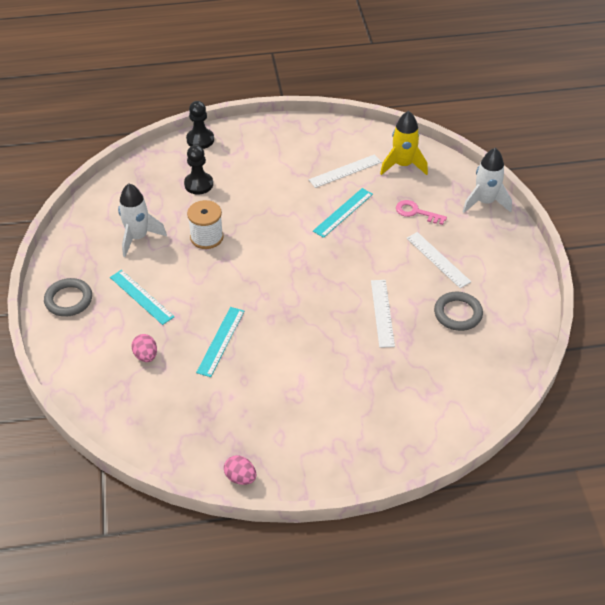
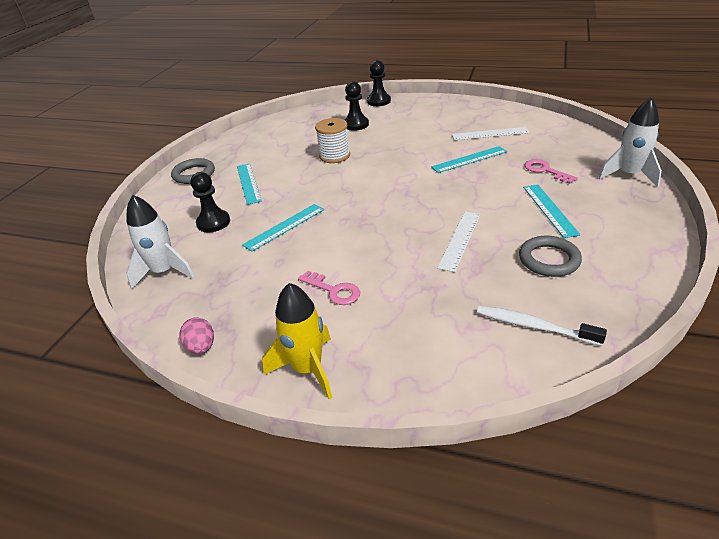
camera: 30 degrees right, 10 degrees down
white rocket [118,183,167,257] -> white rocket moved to [126,195,195,289]
pink egg [131,334,157,362] -> black pawn [191,172,230,232]
yellow rocket [380,111,428,175] -> yellow rocket moved to [262,283,332,399]
white ruler [406,232,471,288] -> turquoise ruler [523,185,581,238]
none -> pink key [298,270,360,305]
none -> white toothbrush [477,305,607,346]

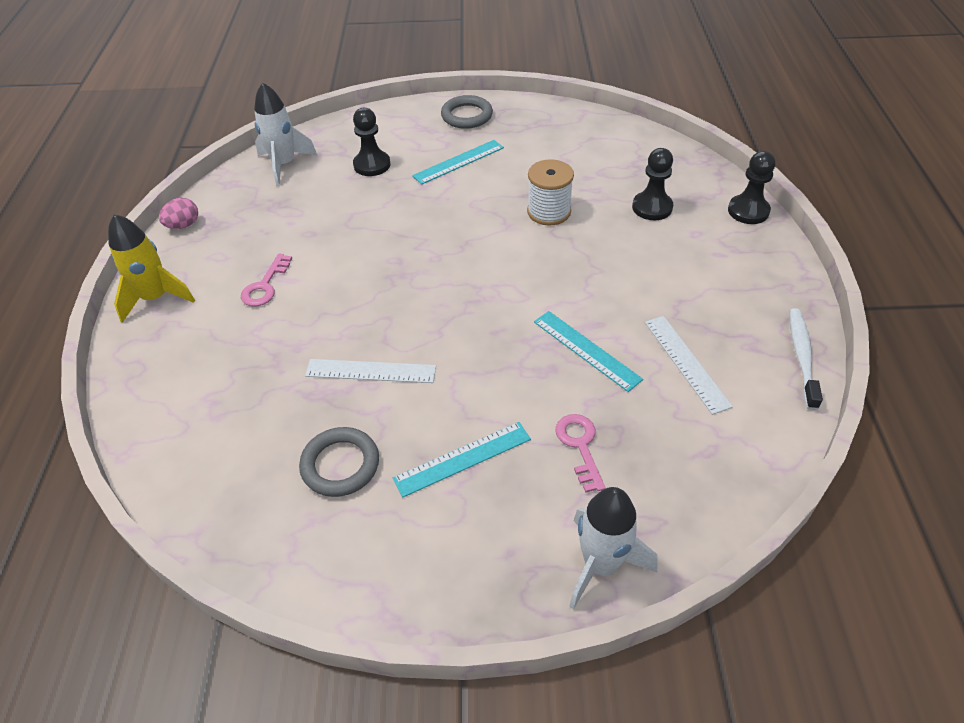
camera: 70 degrees right, 10 degrees up
turquoise ruler [242,204,324,252] -> none
white toothbrush [477,305,607,346] -> white toothbrush moved to [789,308,823,410]
pink key [524,159,578,184] -> pink key turned 45 degrees counterclockwise [556,414,606,493]

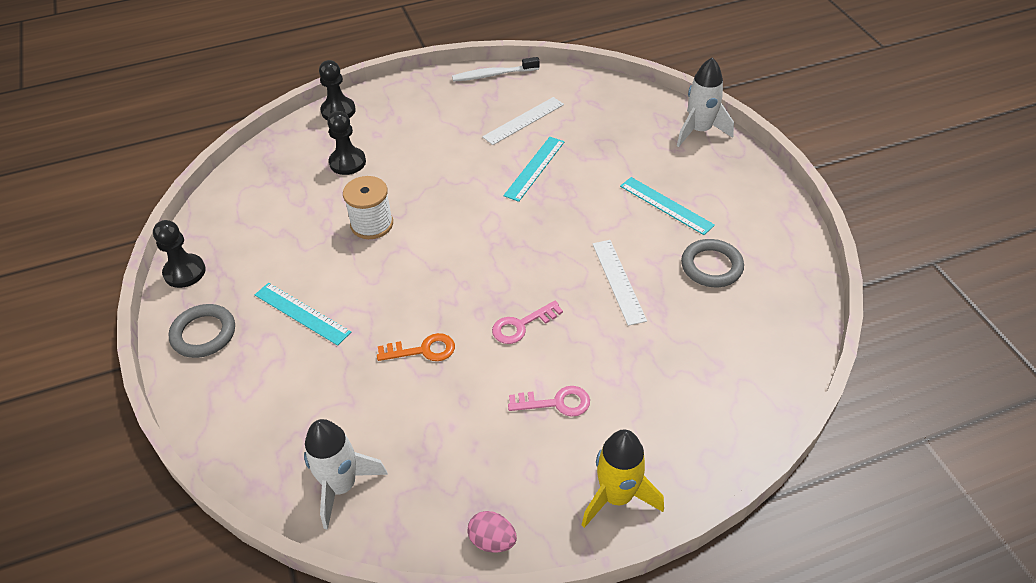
camera: 110 degrees left, 0 degrees up
black pawn [353,108,390,176] -> black pawn moved to [153,220,206,288]
pink key [556,414,606,493] -> pink key moved to [492,301,563,344]
none -> orange key [377,333,455,361]

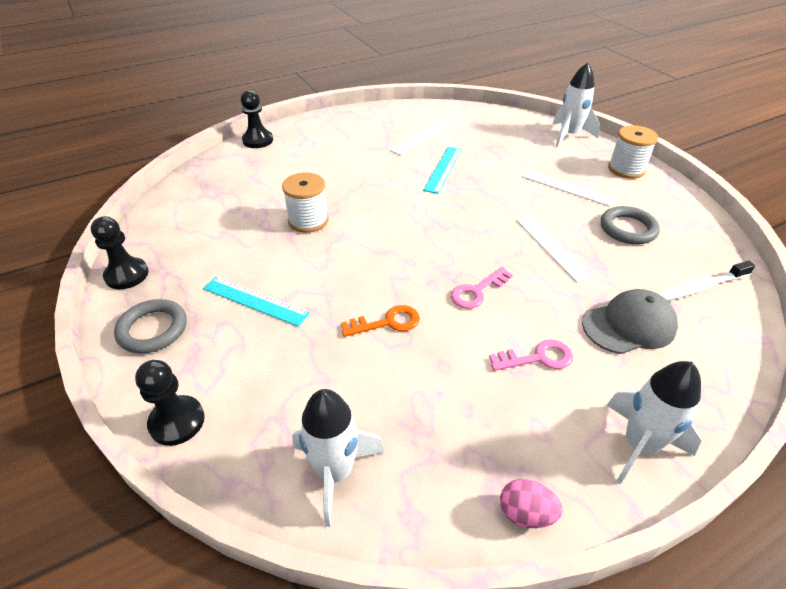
camera: 10 degrees left, 5 degrees down
black pawn [327,111,366,175] -> black pawn moved to [135,360,205,446]
white toothbrush [452,57,540,82] -> white toothbrush moved to [658,261,755,301]
yellow rocket [582,429,664,528] -> white rocket [607,361,702,485]
turquoise ruler [620,177,715,235] -> white ruler [522,169,615,206]
none -> grey cap [582,289,678,354]
none -> white spool [608,125,658,179]

